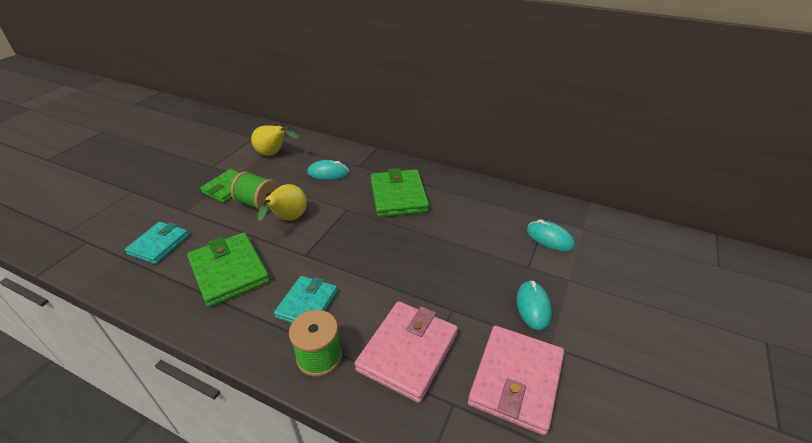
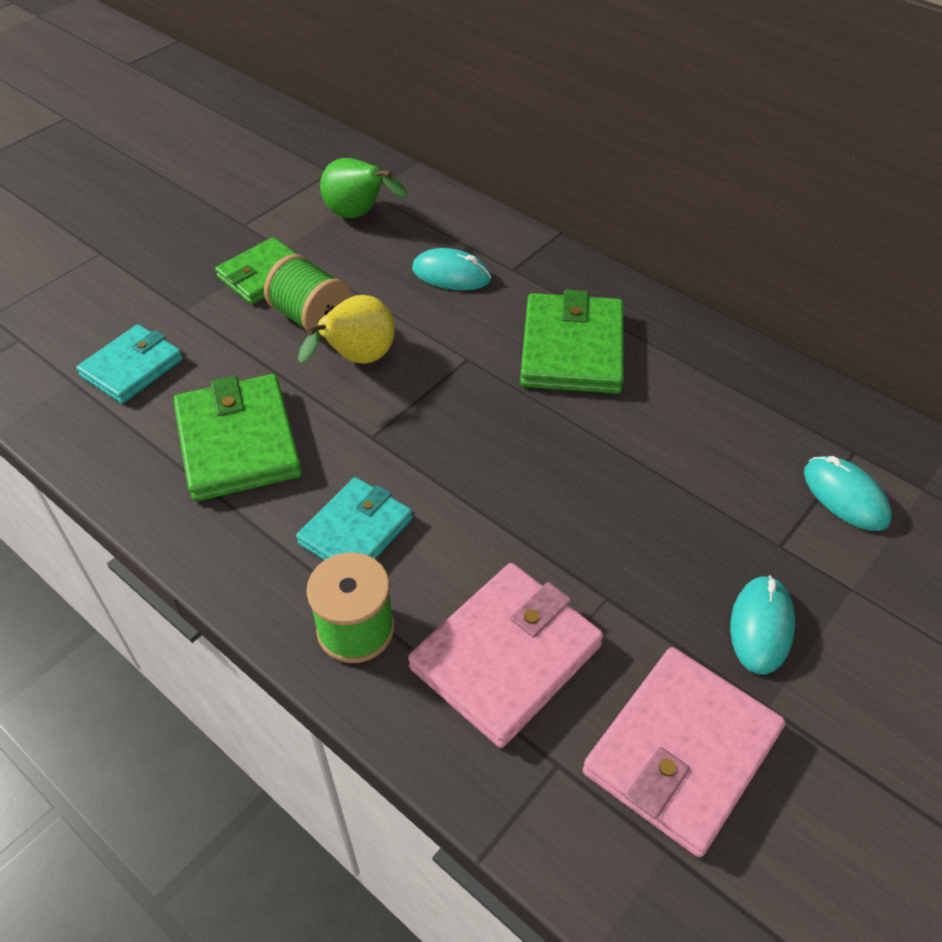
camera: 15 degrees right, 10 degrees up
yellow pear [251,126,299,156] -> green pear [320,158,407,218]

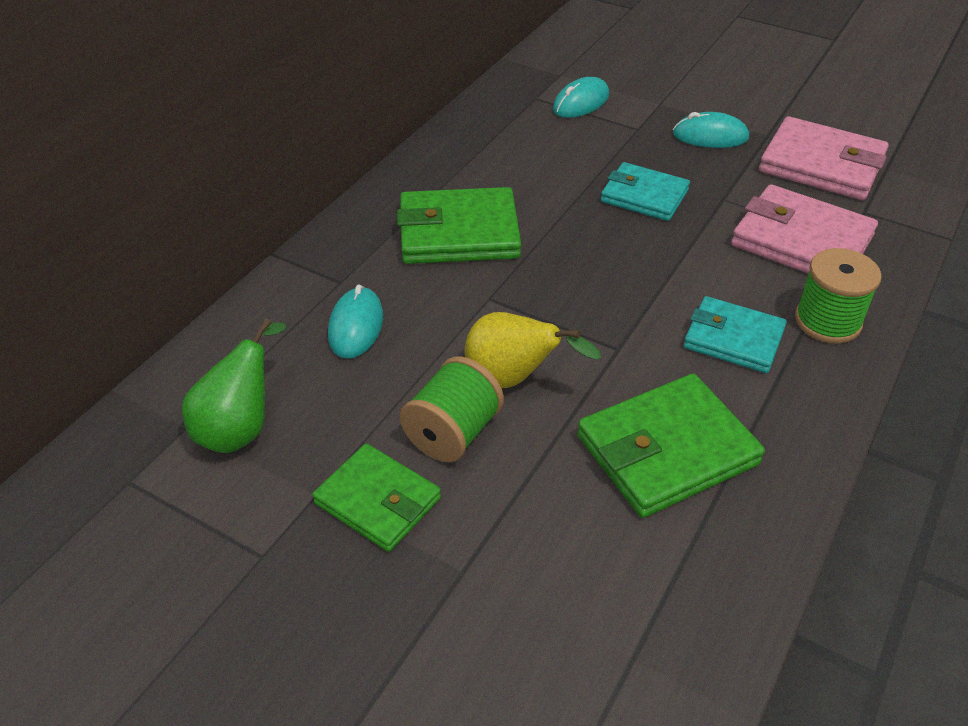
camera: 100 degrees left, 5 degrees down
turquoise wallet [76,324,183,404] -> turquoise wallet moved to [601,162,690,221]

